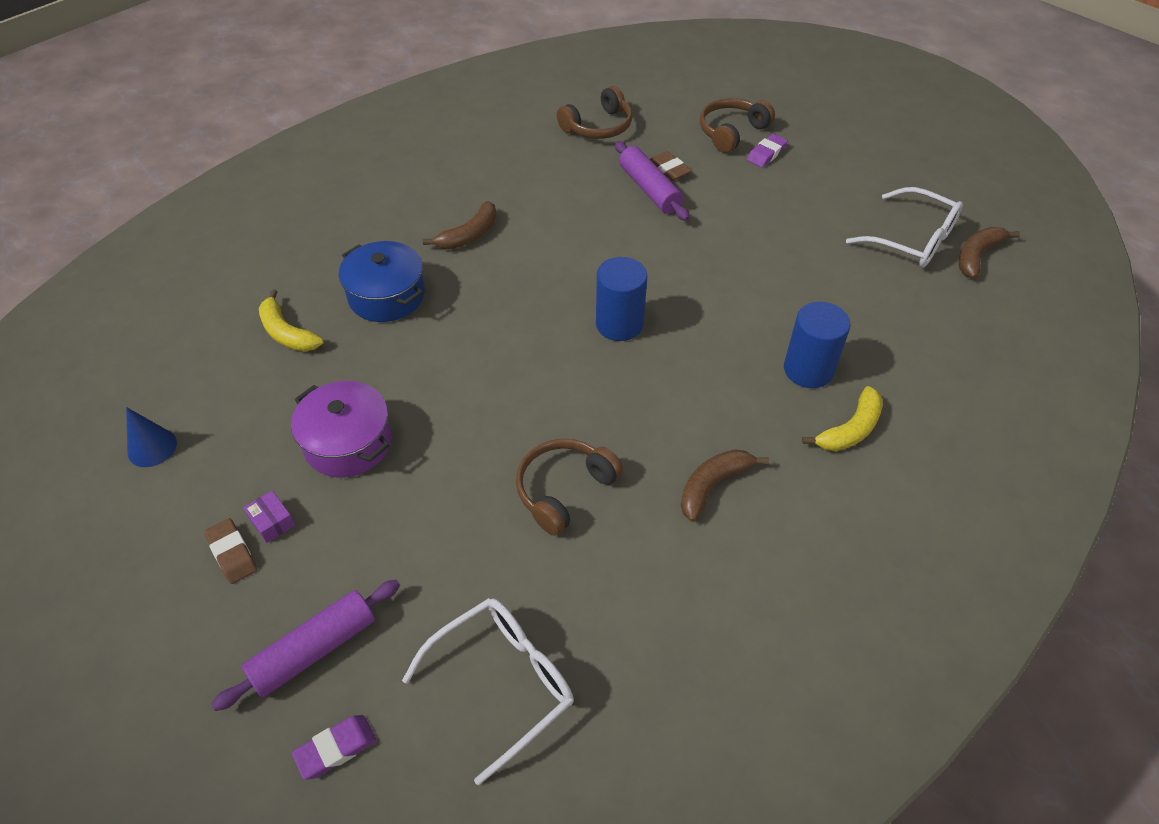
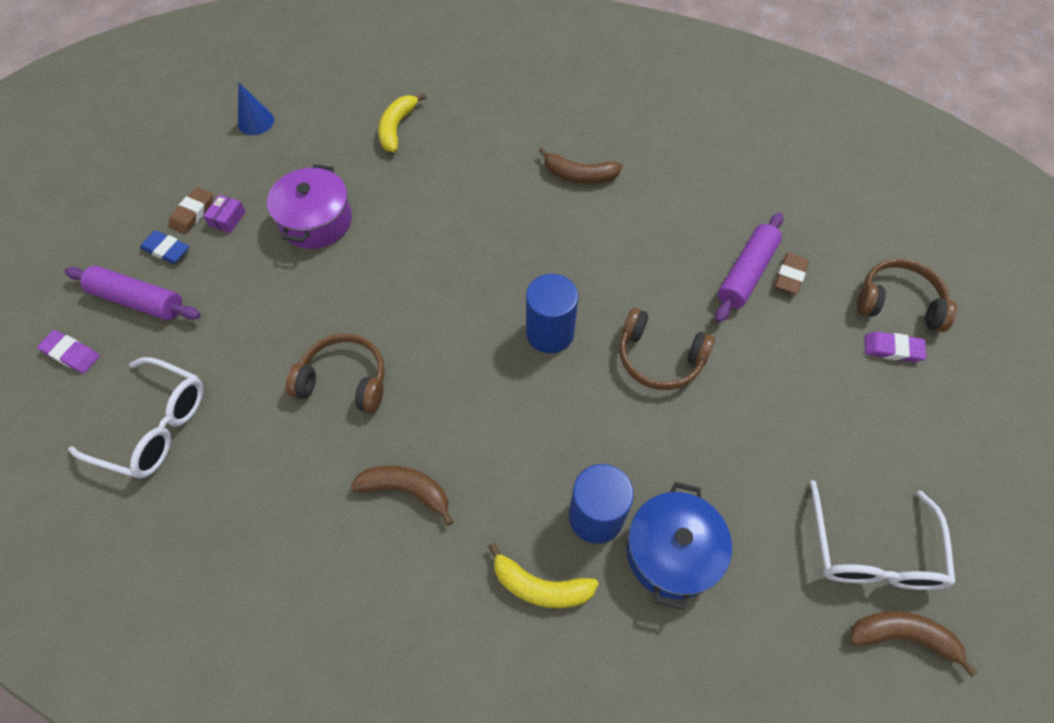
camera: 60 degrees right, 10 degrees up
blue pot [339,241,425,322] -> blue pot moved to [626,482,732,610]
brown headphones [557,86,632,139] -> brown headphones moved to [619,308,715,390]
none -> blue eraser [140,230,190,264]

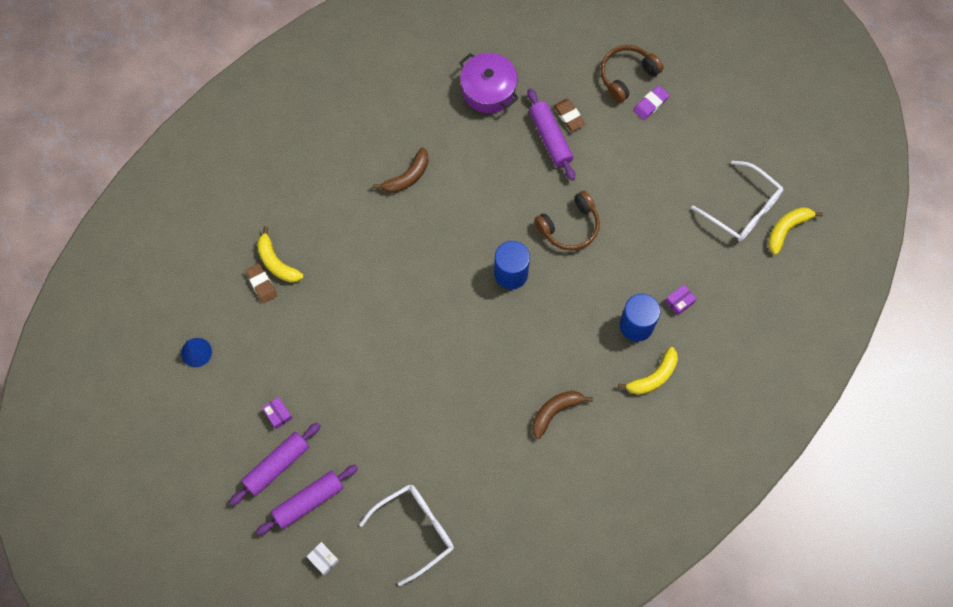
camera: 55 degrees left, 10 degrees up
purple eraser [37,330,100,374] -> white box [306,542,339,575]
blue eraser [140,230,190,264] -> purple rolling pin [229,423,321,506]
brown eraser [169,187,213,234] -> brown eraser moved to [245,263,277,303]
purple pot [267,164,352,249] -> purple pot moved to [459,53,519,113]
brown headphones [286,334,385,413] -> none
blue pot [626,482,732,610] -> purple box [665,285,696,316]
brown banana [850,611,978,677] -> yellow banana [768,207,823,255]

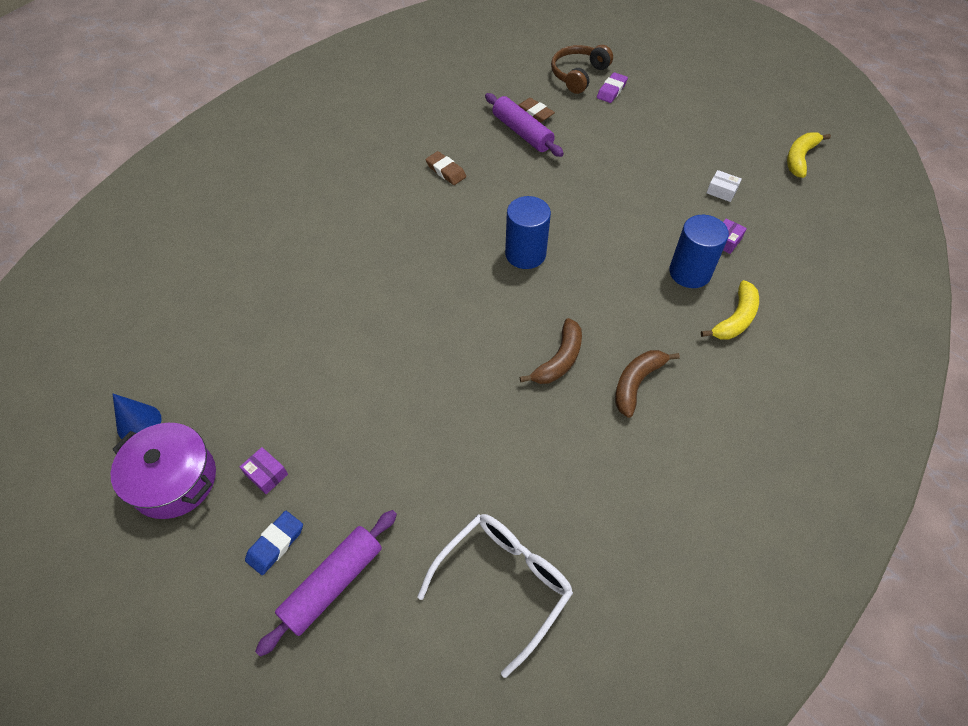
camera: 15 degrees left, 15 degrees down
purple rolling pin [229,423,321,506] -> blue eraser [245,511,303,575]
brown eraser [245,263,277,303] -> brown eraser moved to [425,151,466,185]
yellow banana [257,226,304,283] -> none
white box [306,542,339,575] -> white box moved to [707,170,742,202]
brown banana [373,147,429,193] -> brown banana moved to [520,318,582,384]
purple pot [459,53,519,113] -> purple pot moved to [111,423,216,519]
brown headphones [534,191,600,251] -> none
white glasses [691,161,783,241] -> none

